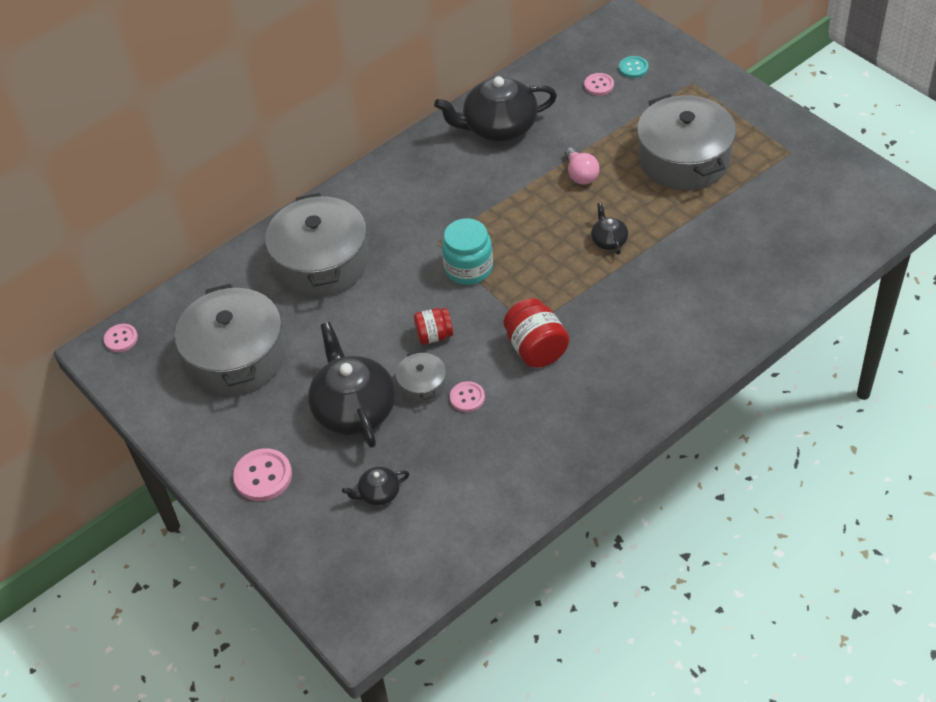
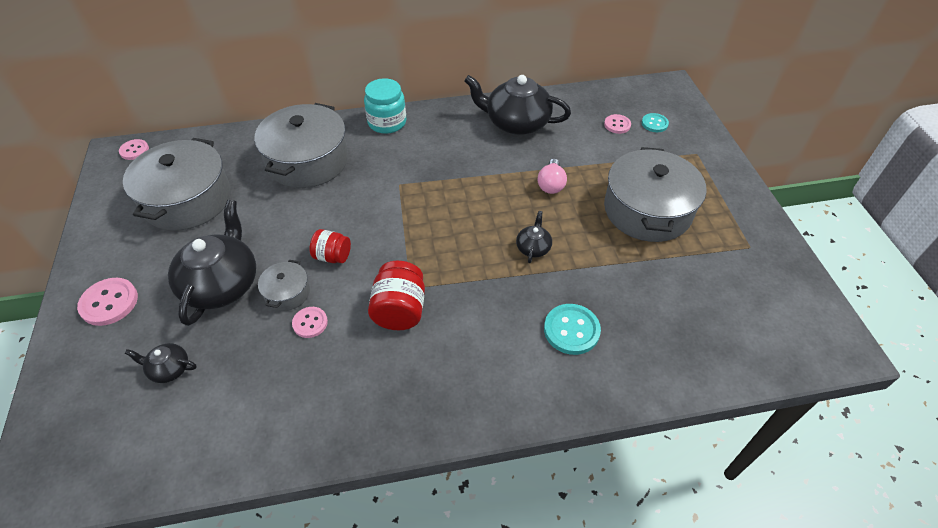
camera: 25 degrees right, 0 degrees up
turquoise jar [442,219,493,285] -> turquoise jar moved to [364,78,406,134]
none -> turquoise button [544,304,601,355]

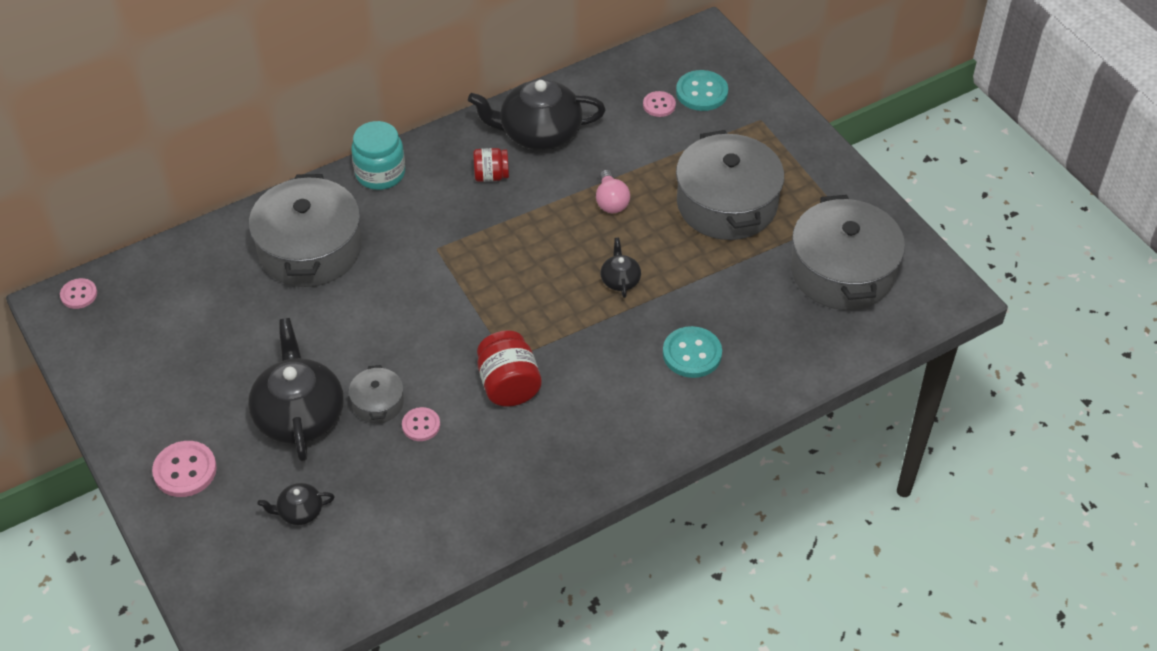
camera: 20 degrees left, 0 degrees up
grey pot [123,138,231,231] -> grey pot moved to [791,195,905,310]
red jar [310,229,351,263] -> red jar moved to [473,148,509,182]
turquoise button [642,113,669,132] -> turquoise button [676,70,728,111], size x1.60

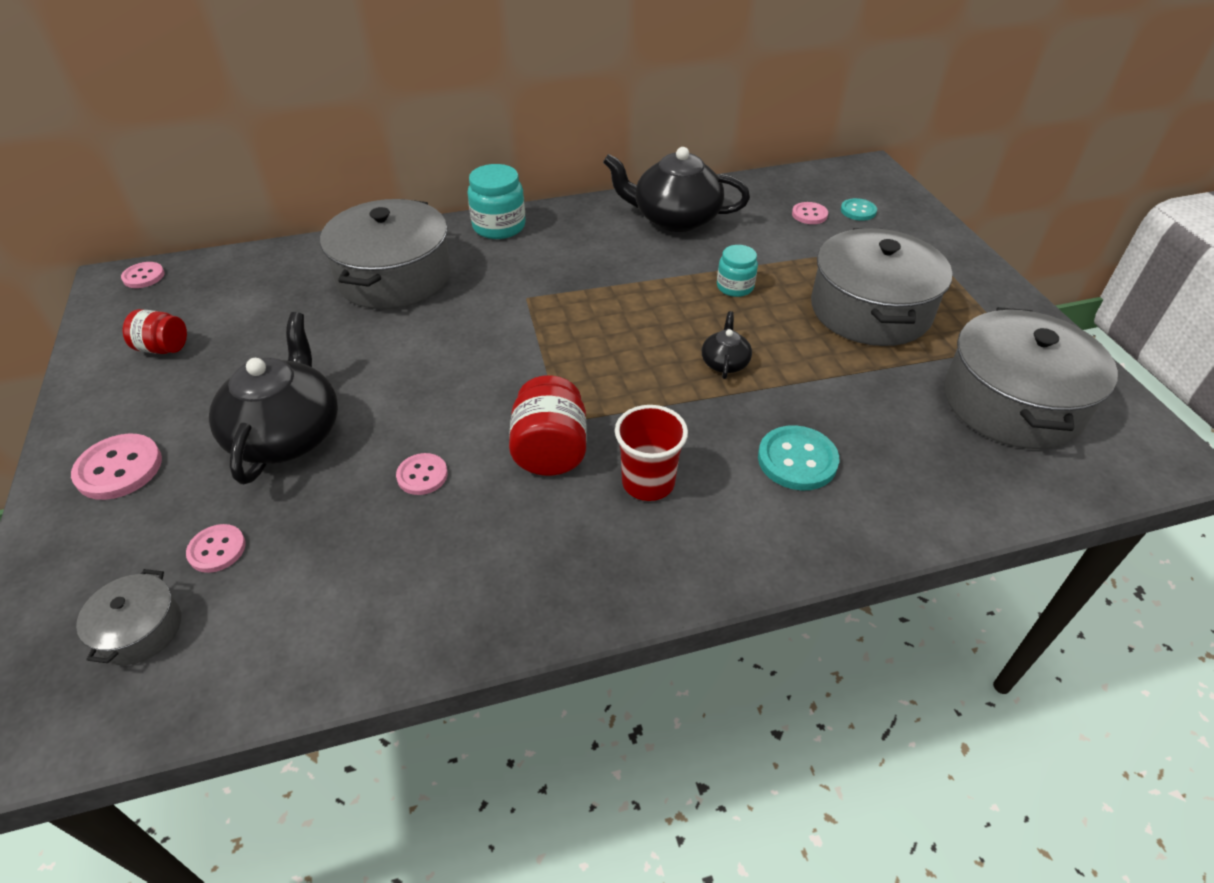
camera: 15 degrees right, 5 degrees down
black teapot [257,483,335,525] -> pink button [186,524,246,573]
grey pot [349,365,404,423] -> grey pot moved to [76,569,181,665]
red jar [473,148,509,182] -> red jar moved to [123,309,187,354]
pink light bulb [596,170,630,213] -> turquoise jar [717,245,758,297]
turquoise button [676,70,728,111] -> turquoise button [841,198,877,221], size x0.62
none -> red cup [615,405,688,501]

